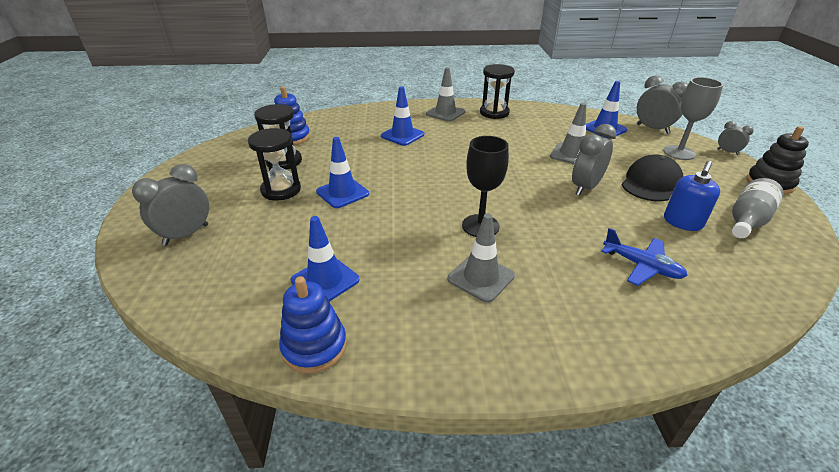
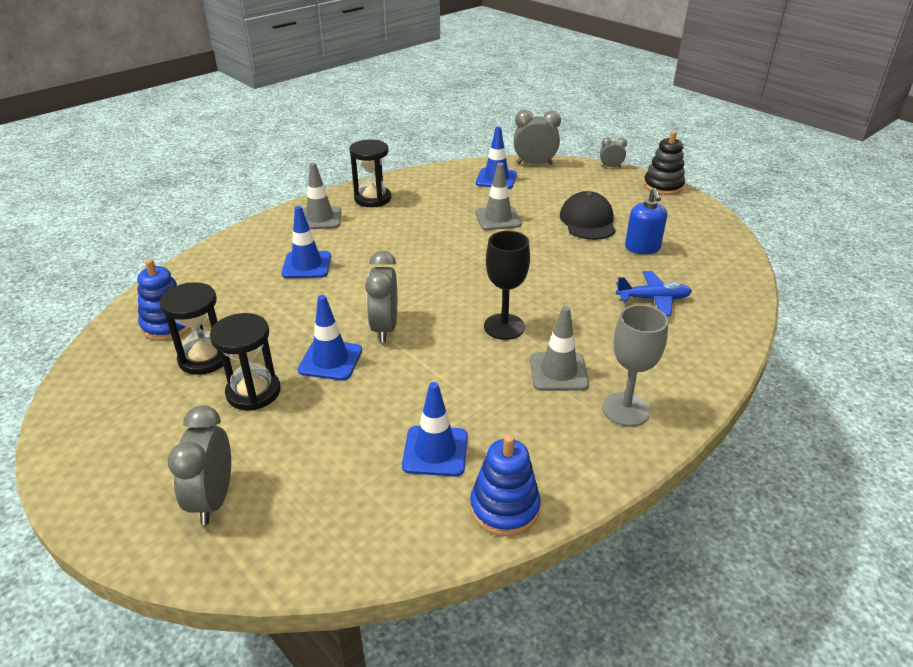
camera: 40 degrees left, 0 degrees up
grey clock [572,124,617,195] -> grey clock moved to [365,251,397,342]
grey goblet [663,77,723,160] -> grey goblet moved to [602,305,668,426]
grey bottle [732,178,784,238] -> none

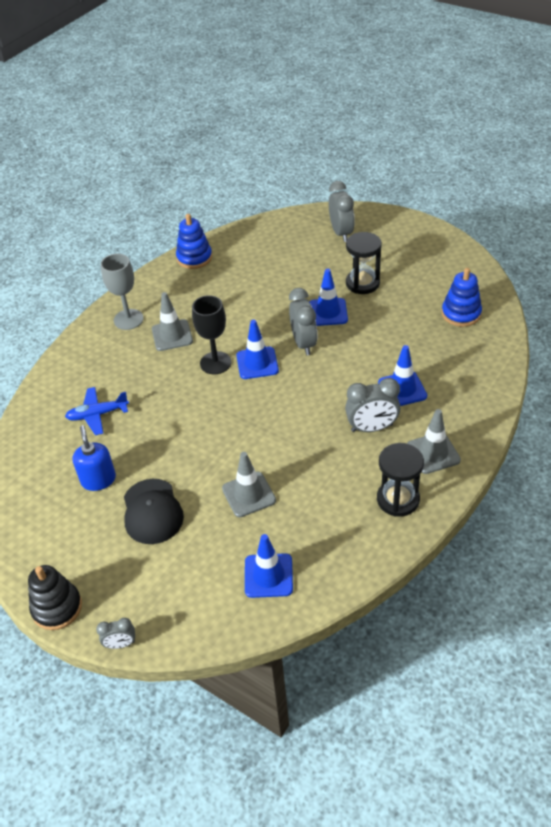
camera: 170 degrees right, 10 degrees up
black hourglass [159,282,223,375] -> none
blue traffic cone [402,382,468,476] -> blue traffic cone moved to [236,320,279,379]
grey clock [514,110,561,165] -> grey clock moved to [345,378,400,432]

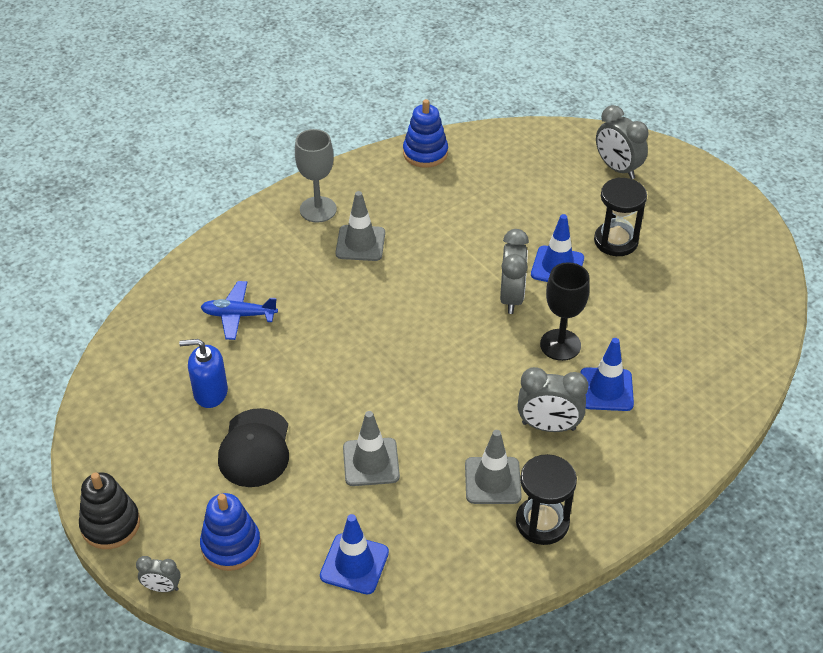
camera: 15 degrees right, 0 degrees up
blue soap dispenser [72,425,116,491] -> blue soap dispenser turned 90 degrees counterclockwise [179,339,228,408]
black goblet [192,295,232,374] -> black goblet moved to [540,262,590,361]
blue traffic cone [236,320,279,379] -> none
grey clock [329,181,355,242] -> grey clock turned 135 degrees clockwise [596,105,648,179]
grey traffic cone [407,409,461,474] -> grey traffic cone moved to [465,430,522,504]
blue stacking toy [442,268,482,327] -> blue stacking toy moved to [200,493,261,571]

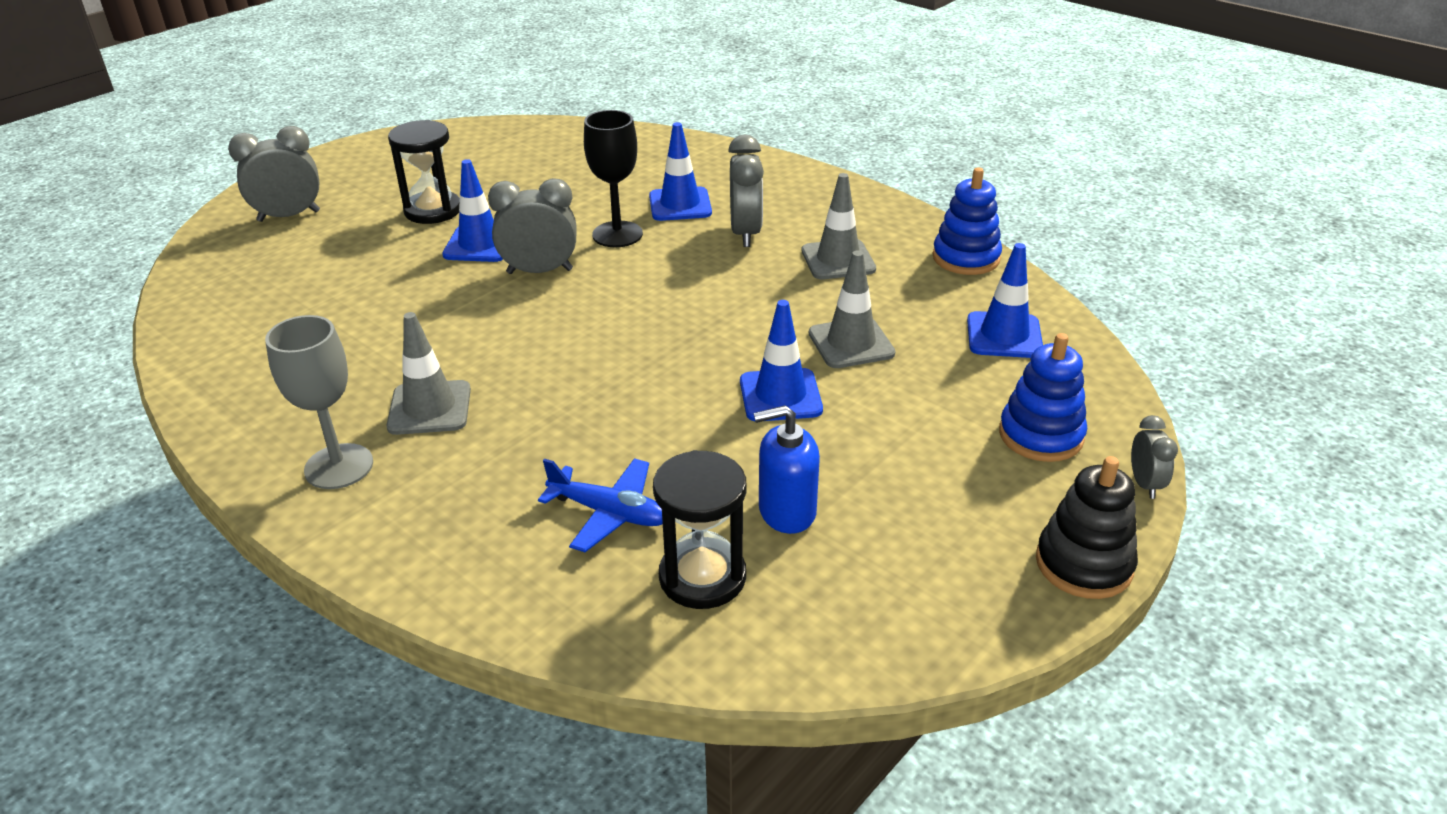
camera: 100 degrees left, 10 degrees down
blue soap dispenser [179,339,228,408] -> blue soap dispenser turned 90 degrees clockwise [754,405,820,534]
blue plane [201,281,278,340] -> blue plane turned 60 degrees counterclockwise [538,458,663,552]
black cap [218,408,289,487] -> none
blue stacking toy [403,99,448,168] -> blue stacking toy moved to [933,168,1002,275]
black hourglass [516,454,577,545] -> black hourglass moved to [653,450,746,609]
grey clock [596,105,648,179] -> grey clock turned 150 degrees counterclockwise [228,126,320,222]
none -> blue traffic cone [740,300,823,421]

